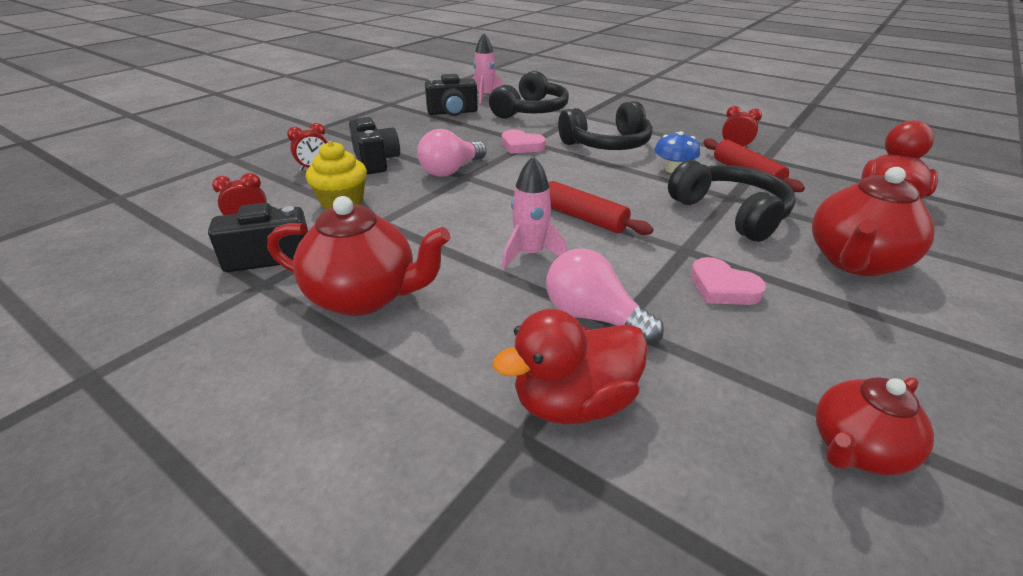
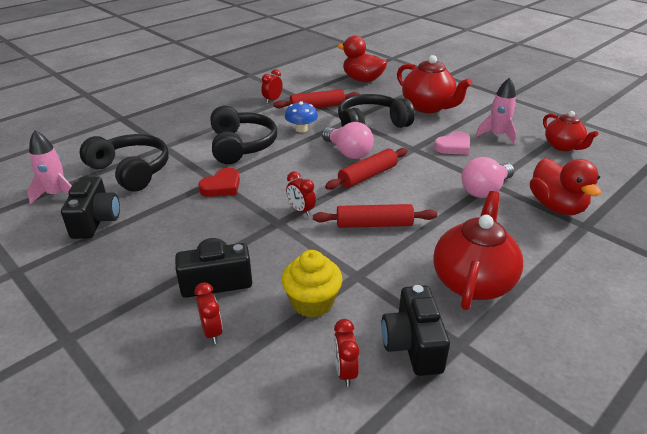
camera: 80 degrees left, 0 degrees up
pink light bulb [417,129,487,177] -> pink light bulb moved to [322,122,374,159]
pink heart [502,130,546,154] -> red heart [198,168,240,197]
pink rocket [502,156,567,269] -> pink rocket moved to [476,78,517,145]
none -> red clock [286,171,316,217]
none -> red rolling pin [313,204,437,228]

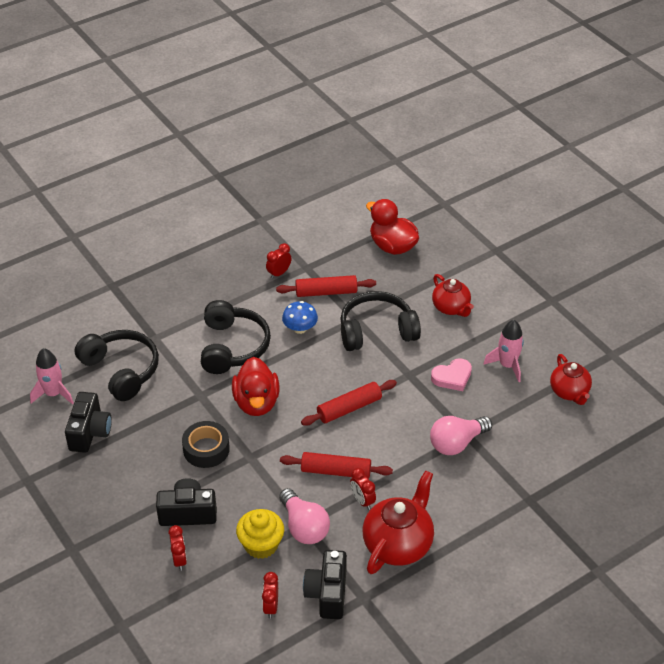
camera: 10 degrees right, 10 degrees up
red heart [198,168,240,197] -> none
red clock [286,171,316,217] -> red clock moved to [350,468,376,510]
pink light bulb [322,122,374,159] -> pink light bulb moved to [279,488,330,544]
red teapot [397,55,472,113] -> red teapot [432,274,474,317], size x0.64
red duck [530,158,601,215] -> red duck moved to [232,357,279,416]
none -> black tape [182,421,230,468]

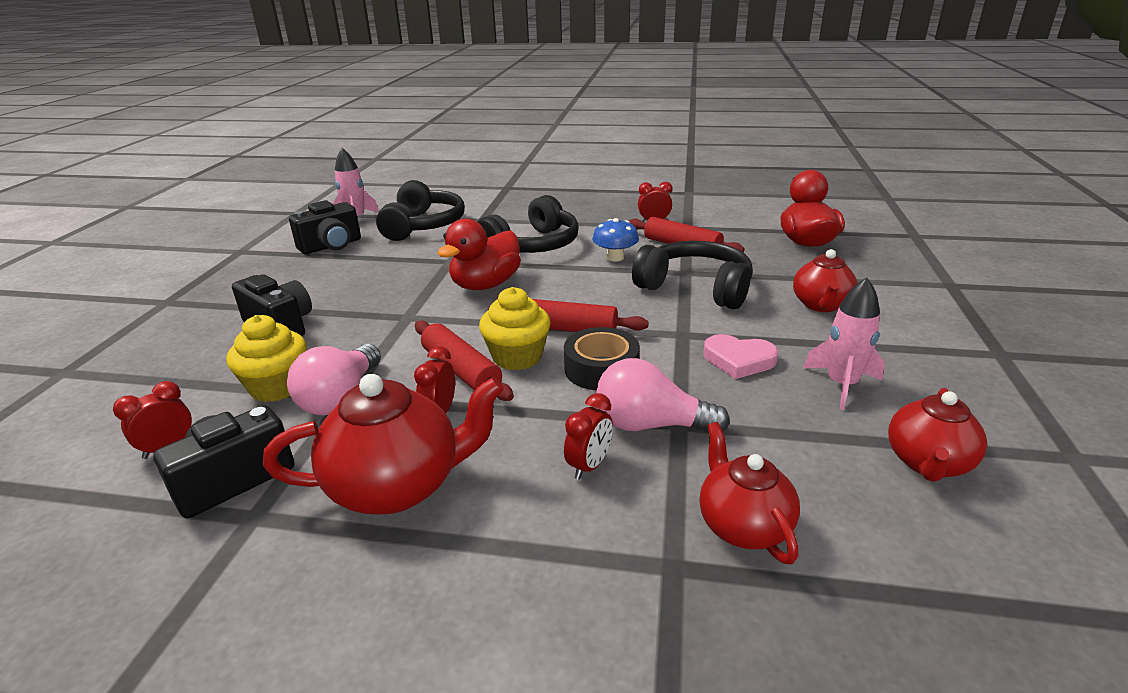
camera: 45 degrees right, 15 degrees down
red clock [168,525,187,571] -> red clock moved to [564,393,613,480]
black tape [182,421,230,468] -> black tape moved to [564,327,640,390]
none -> yellow cupcake [479,287,551,370]
none -> red teapot [700,422,800,565]

